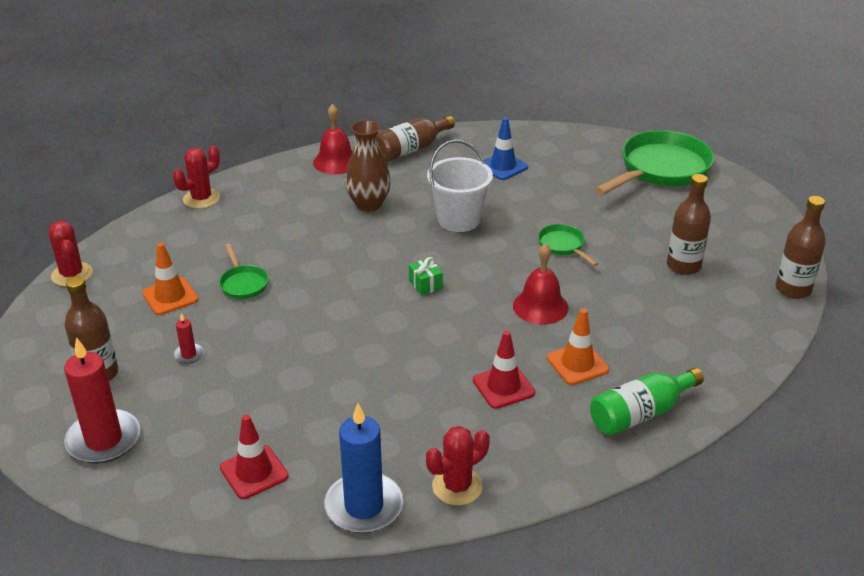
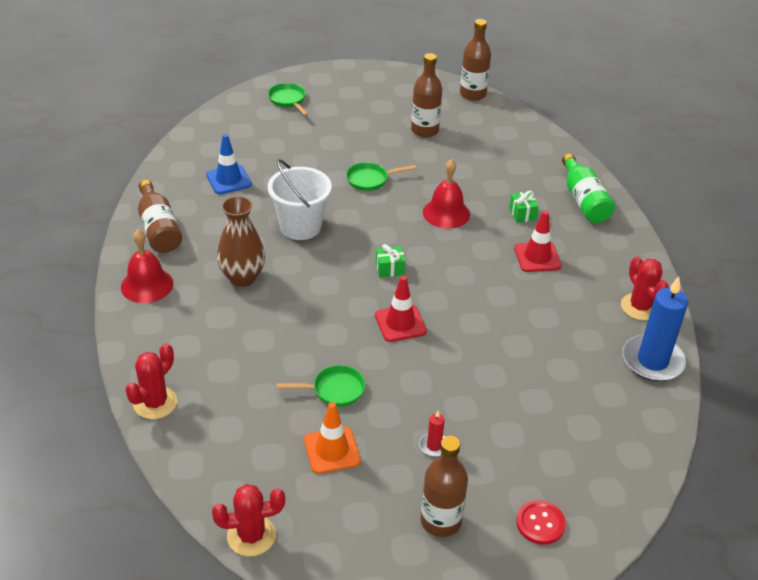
camera: 75 degrees left, 5 degrees up
red candle [64,337,140,464] -> red button [516,500,566,545]
red cactus [173,146,220,209] -> red cactus turned 60 degrees clockwise [125,343,177,419]
red traffic cone [220,414,288,499] -> red traffic cone moved to [375,276,427,342]
orange traffic cone [547,308,609,385] -> green gift [509,191,539,223]
green pan [595,130,714,195] -> green pan [268,83,309,116], size x0.47

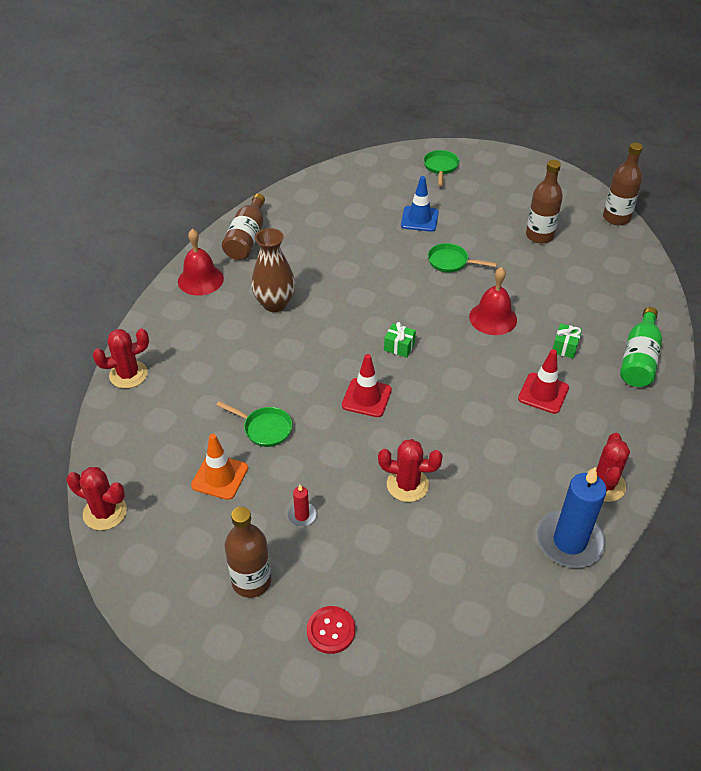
camera: 35 degrees right, 5 degrees up
blue traffic cone [206,134,252,194] -> blue traffic cone moved to [401,176,439,232]
white bucket [268,159,332,240] -> none
none -> red cactus [378,439,443,502]

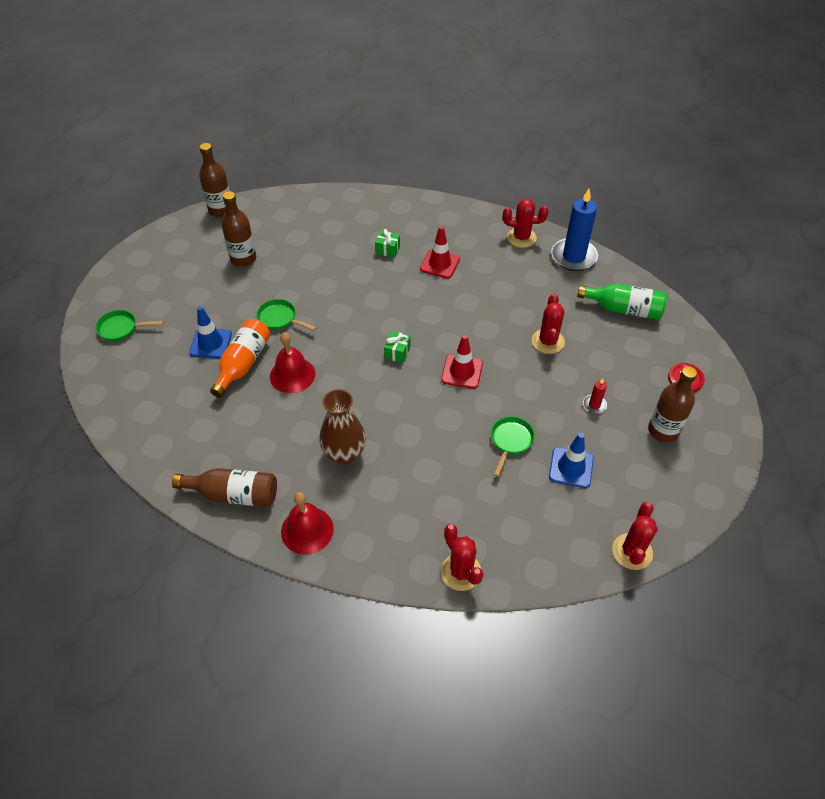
camera: 95 degrees left, 5 degrees up
orange traffic cone [191,434,248,500] -> blue traffic cone [549,433,594,488]
green pan [428,243,497,273] -> green pan turned 105 degrees clockwise [257,299,317,331]
red bell [469,267,517,335] -> red bell moved to [270,332,315,393]
green bottle [620,307,662,387] -> green bottle moved to [577,284,667,320]
none -> orange bottle [210,319,271,398]

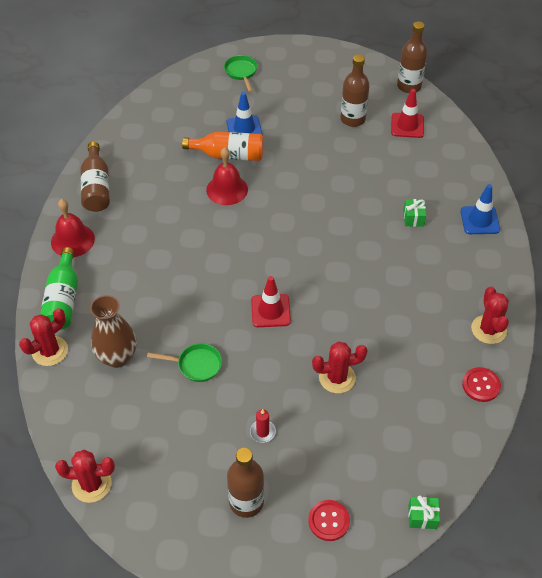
camera: 75 degrees right, 0 degrees up
green pan [257,299,317,331] -> none
brown vase [319,389,366,465] -> brown vase moved to [90,295,136,368]
green gift [384,331,410,363] -> green gift moved to [408,496,440,529]
red traffic cone [420,226,460,279] -> red traffic cone moved to [391,89,424,138]
blue traffic cone [549,433,594,488] -> blue traffic cone moved to [460,184,500,234]
blue candle [551,189,598,271] -> red button [462,367,501,402]
green bottle [577,284,667,320] -> green bottle moved to [40,247,78,330]

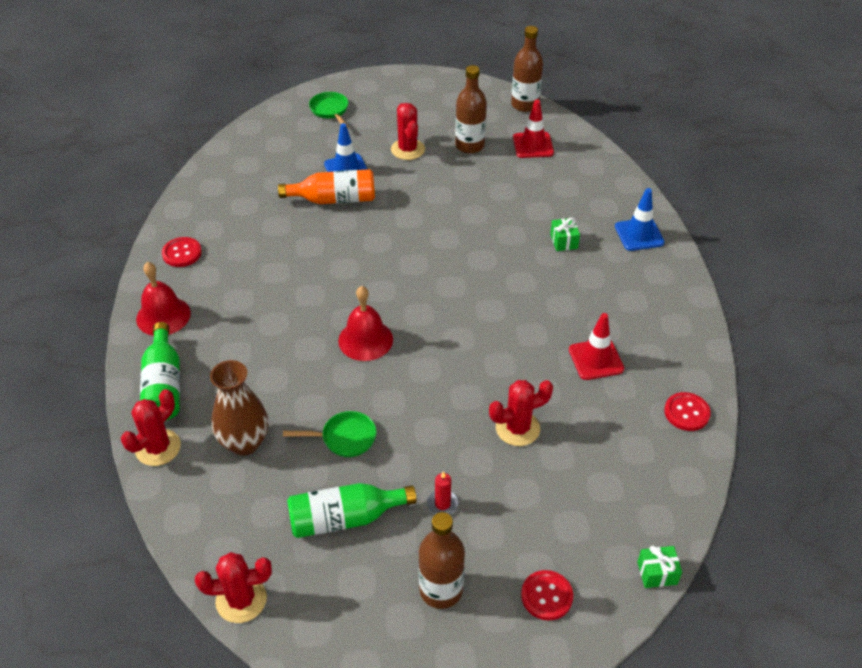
camera: 10 degrees left, 5 degrees down
brown bottle [81,142,110,212] -> red button [162,237,202,267]
red bell [206,147,248,205] -> red bell moved to [338,286,393,361]
red traffic cone [251,276,291,327] -> red traffic cone moved to [569,313,624,380]
red cactus [471,287,509,344] -> red cactus moved to [391,103,425,160]
none -> green bottle [287,483,417,538]

